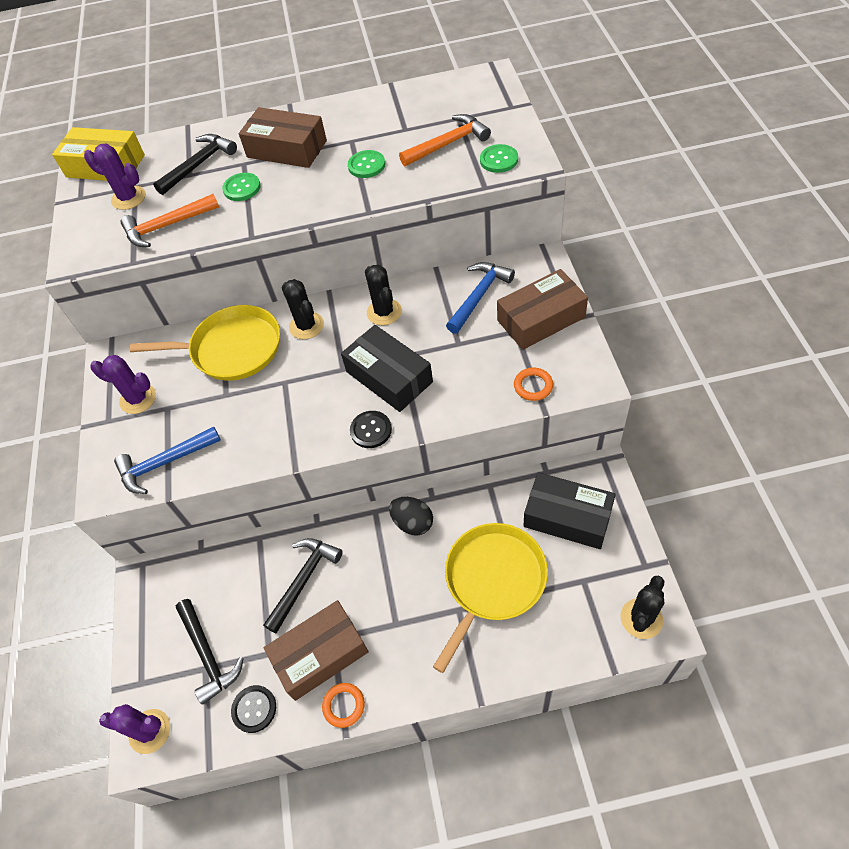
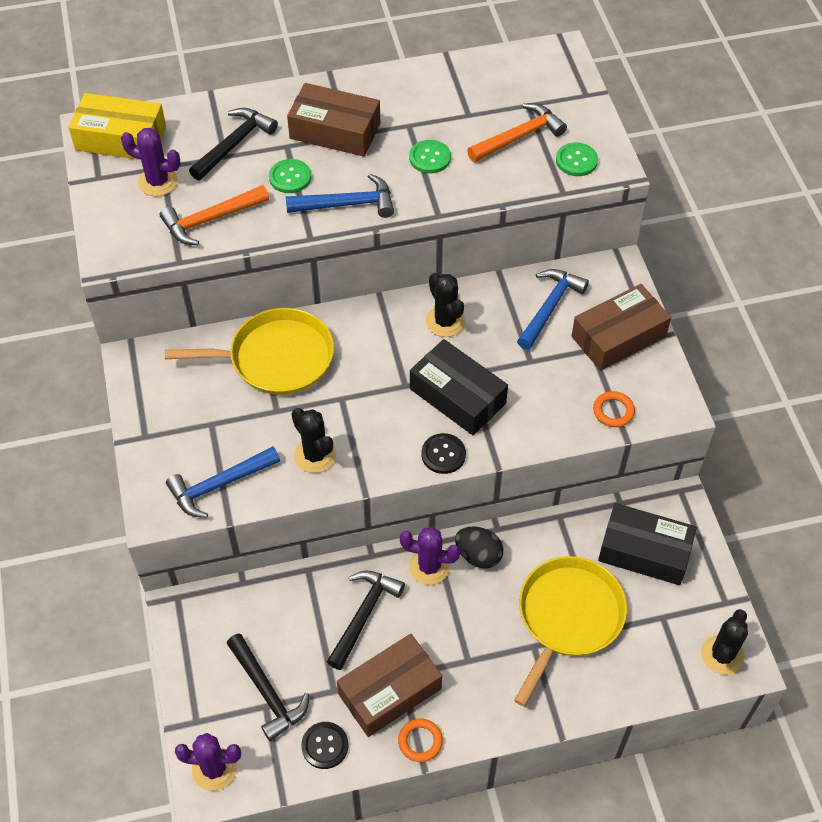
camera: 10 degrees left, 0 degrees up
purple cactus [90,355,156,414] -> purple cactus moved to [400,527,460,585]
black cactus [282,279,324,339] -> black cactus moved to [292,408,336,473]
none -> blue hammer [286,174,394,218]

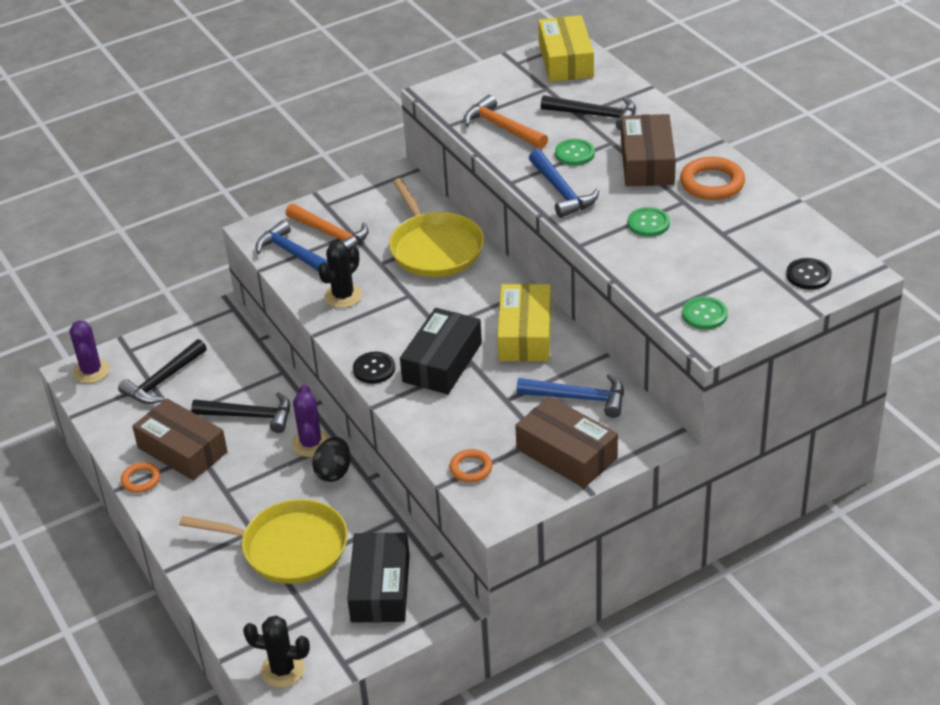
camera: 75 degrees right, 15 degrees down
purple cactus [121,128,181,196] -> none
black button [301,722,348,769] -> black button moved to [786,258,831,290]
black cactus [426,273,465,337] -> yellow box [497,284,551,362]
orange hammer [467,103,567,162] -> orange hammer moved to [286,203,369,249]
none -> orange ring [680,157,745,200]

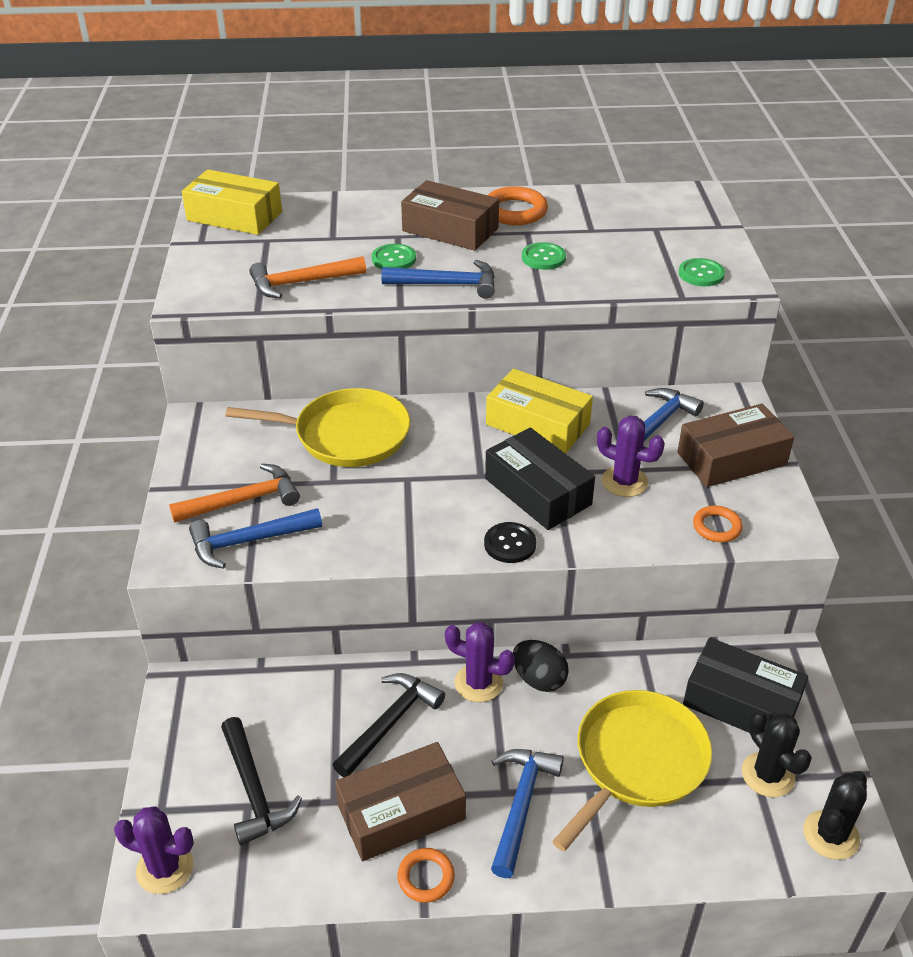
camera: 65 degrees left, 0 degrees up
black cactus [318,241,362,308] -> black cactus moved to [742,710,812,797]
black hammer [541,95,636,131] -> none
black button [786,258,831,290] -> none
none -> blue hammer [491,749,564,878]
none -> purple cactus [597,416,665,497]

